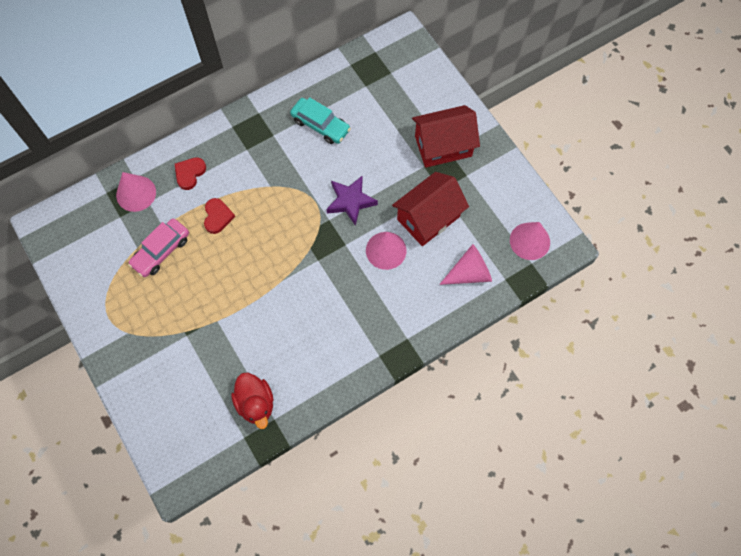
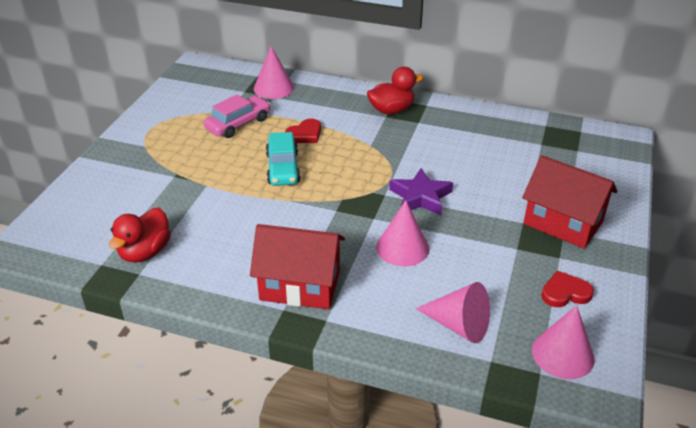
camera: 50 degrees right, 30 degrees down
pink car [128,218,189,277] -> pink car turned 135 degrees clockwise [204,94,271,138]
red heart [175,157,206,190] -> red heart moved to [541,271,594,307]
turquoise car [290,97,351,144] -> turquoise car moved to [266,132,301,186]
red house [392,172,469,246] -> red house moved to [250,224,345,309]
none -> red duck [367,67,423,114]

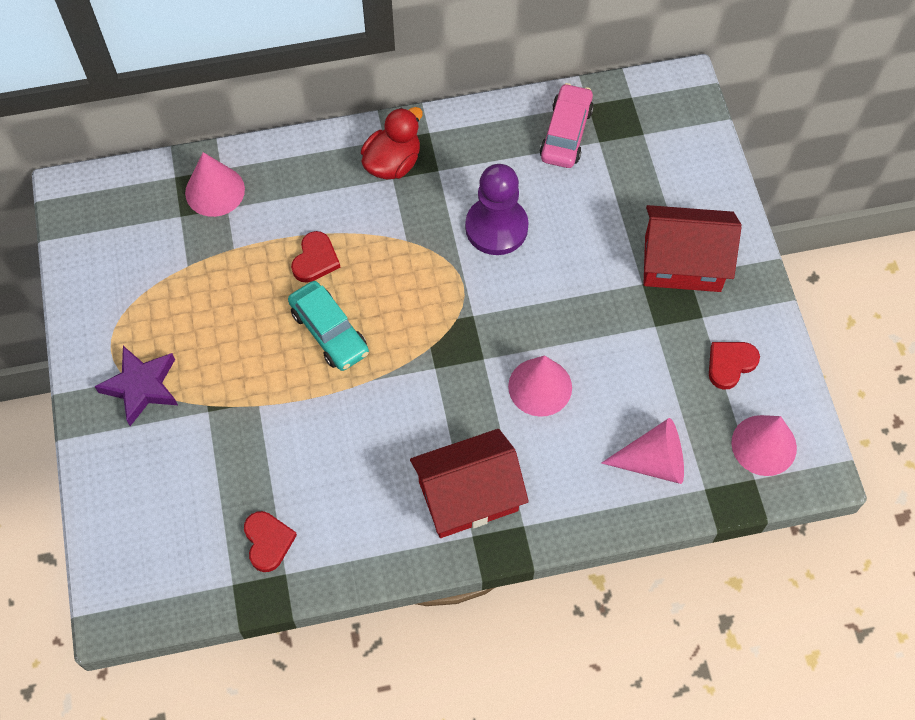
camera: 30 degrees left, 25 degrees up
red duck [109,208,171,263] -> red heart [244,511,297,572]
pink car [204,94,271,138] -> pink car moved to [540,83,594,168]
purple star [389,168,453,215] -> purple star moved to [94,346,178,426]
none -> purple pawn [465,164,529,255]

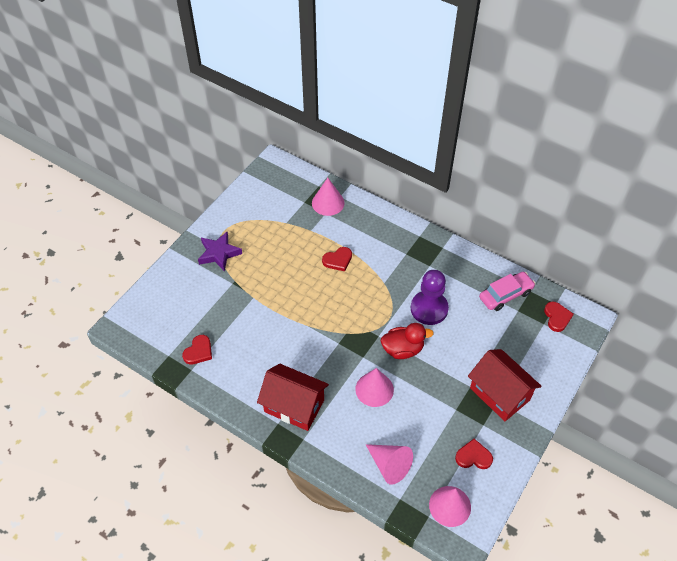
camera: 45 degrees right, 10 degrees down
turquoise car [288,281,369,371] -> none
red duck [361,107,423,179] -> red duck moved to [381,323,434,359]
none -> red heart [544,301,574,332]

